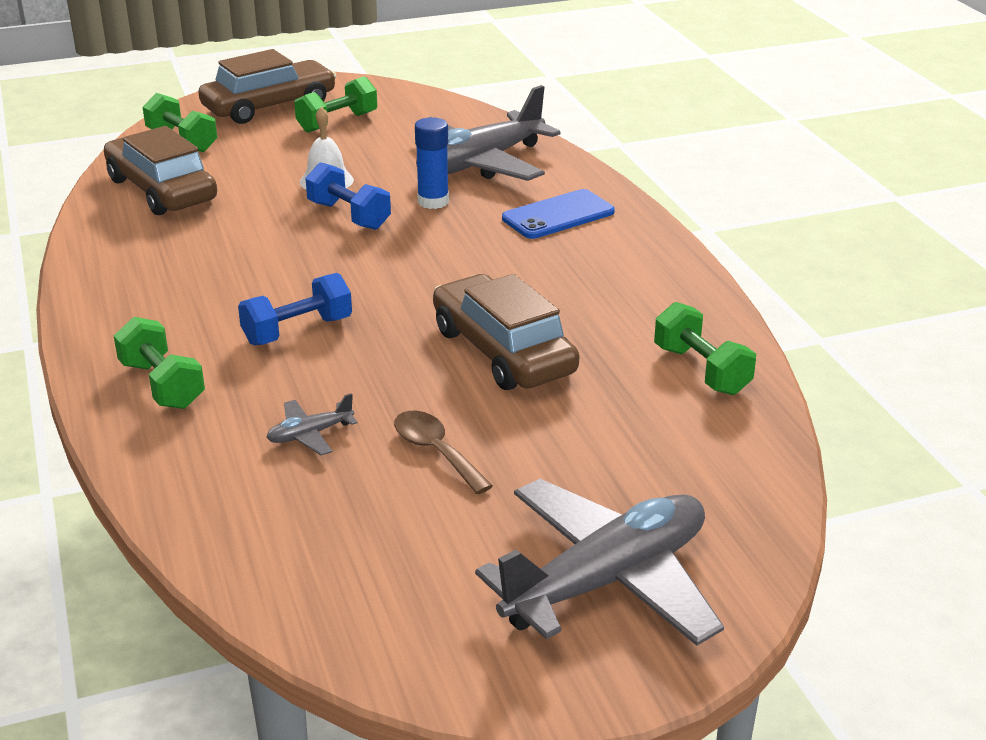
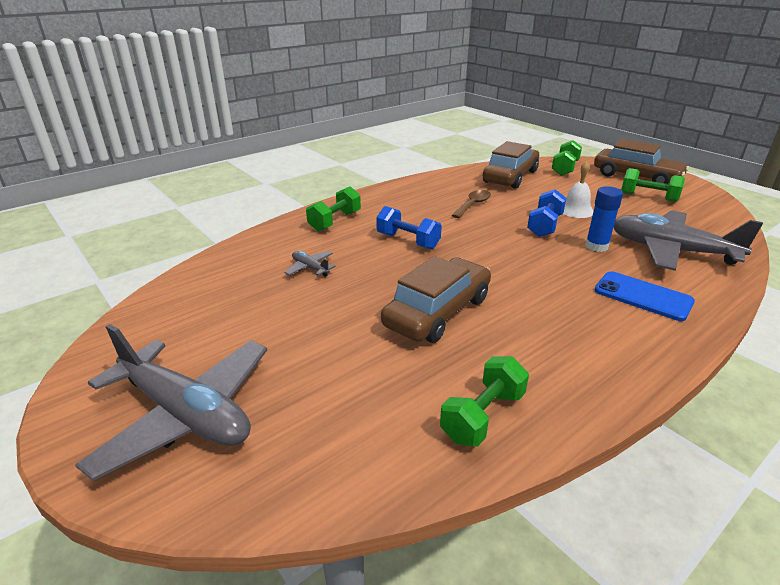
camera: 70 degrees right, 0 degrees up
brown spoon [394,411,493,494] -> brown spoon moved to [452,190,491,218]

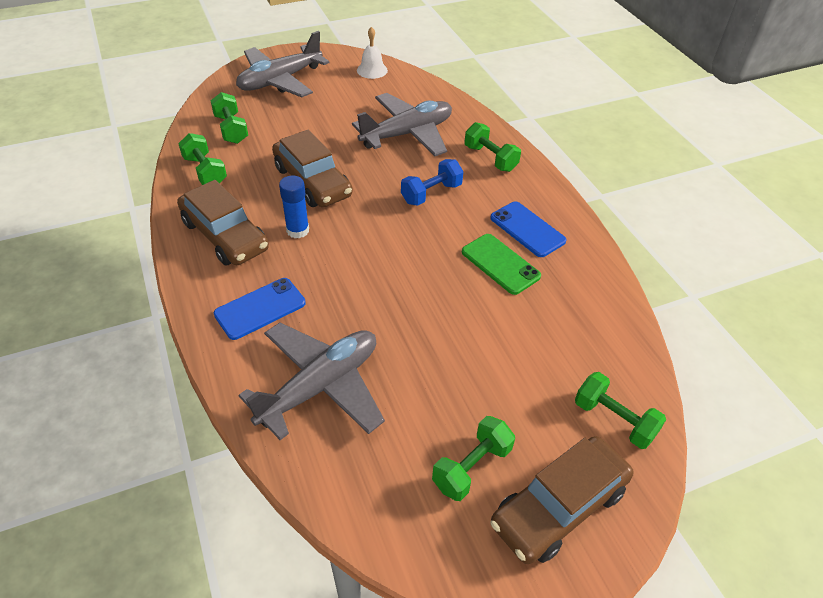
camera: 105 degrees right, 15 degrees up
grey plane [284,251,336,277] -> grey plane [352,93,452,157], size x2.44
brown spoon [452,190,491,218] -> green phone [462,234,541,295]
brown car [483,141,539,189] -> brown car moved to [177,180,269,265]
blue dumbbell [527,189,566,237] -> none
white bell [563,161,593,218] -> white bell moved to [357,27,388,79]
blue glue stick [585,186,623,252] -> blue glue stick moved to [279,176,309,238]
none -> green dumbbell [210,92,248,144]
none -> blue phone [490,201,567,257]

